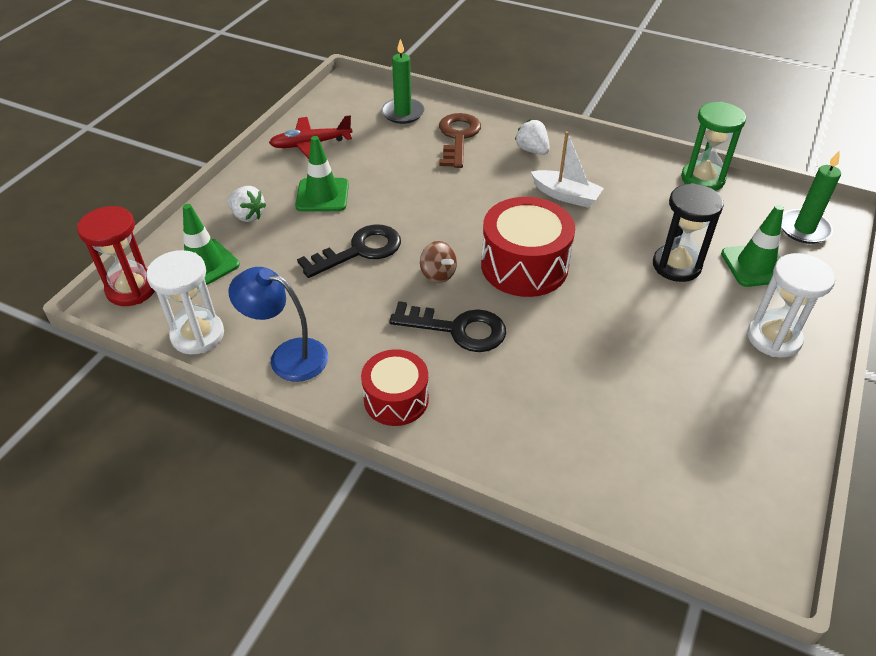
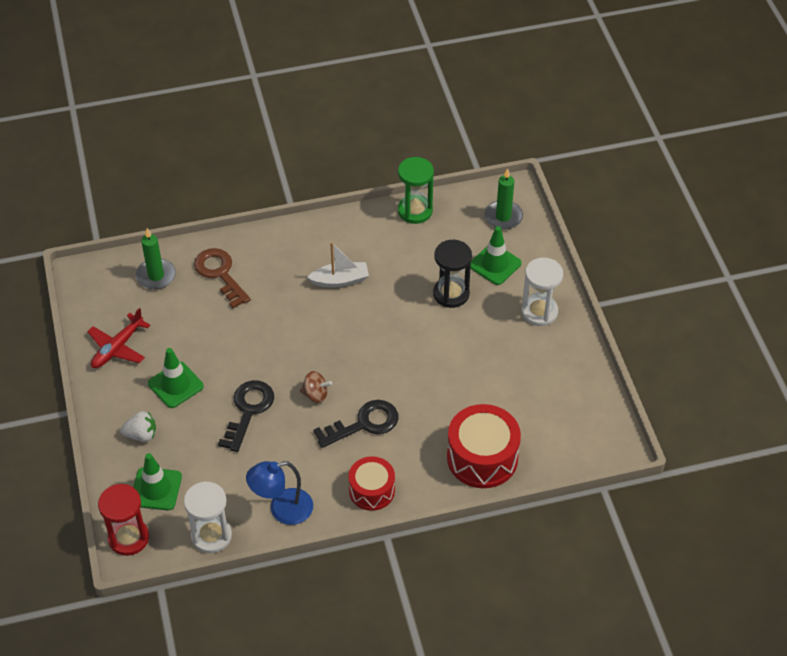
camera: 40 degrees left, 5 degrees up
red drum [481,197,575,297] -> red drum moved to [447,404,521,488]
white strawberry [515,120,550,155] -> none

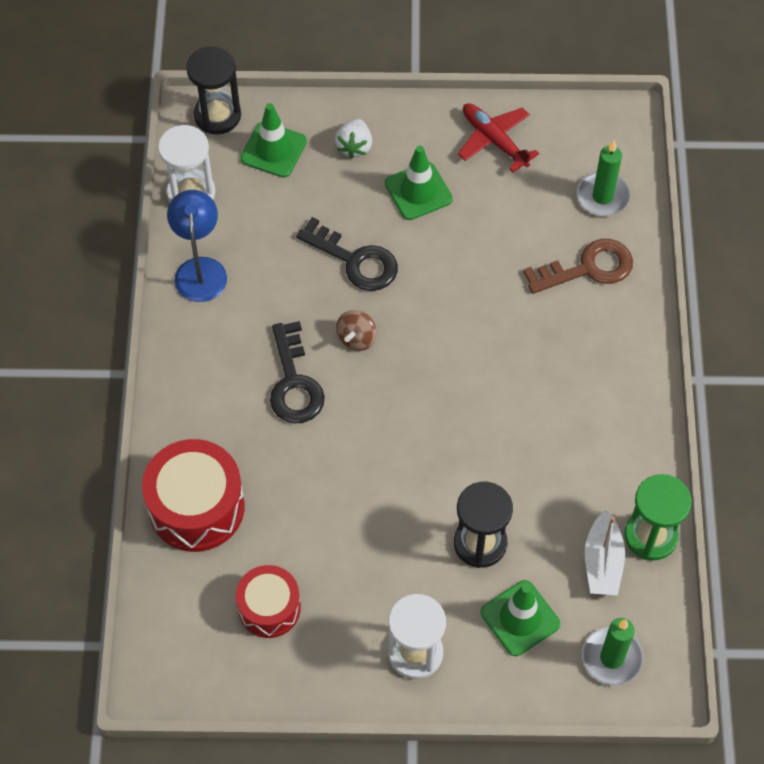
camera: 105 degrees right, 10 degrees up
red hourglass [98,484,149,556] -> black hourglass [186,46,241,134]
white boat [307,242,369,288] -> white boat moved to [585,510,625,596]
red drum [349,456,395,511] -> red drum moved to [236,565,301,638]

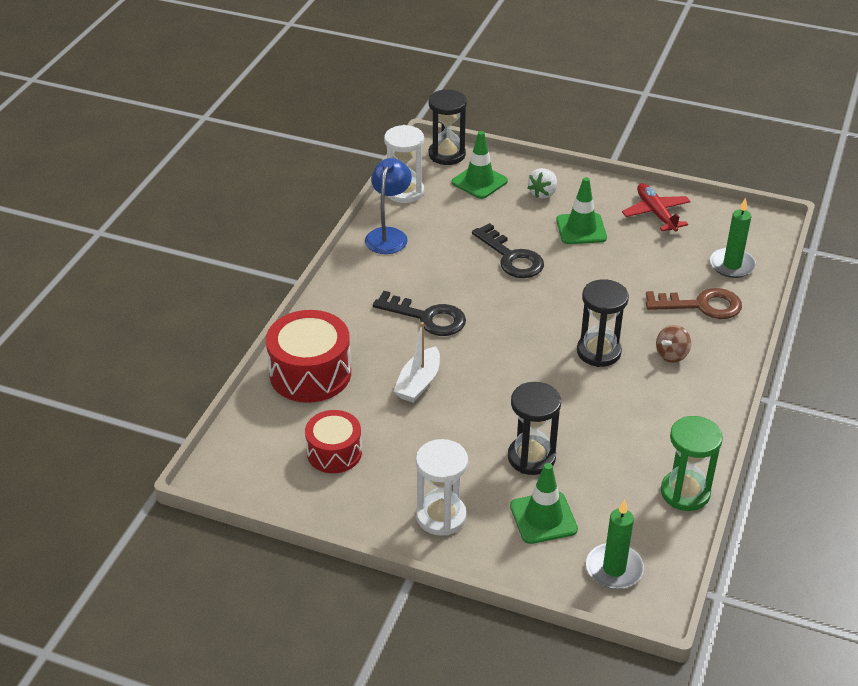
camera: 20 degrees right, 20 degrees down
black key [270,321,325,423] -> black key turned 75 degrees counterclockwise [373,291,466,336]
brown spinning top [336,310,377,351] -> brown spinning top moved to [656,325,691,363]
white boat [585,510,625,596] -> white boat moved to [394,322,440,403]
none -> black hourglass [577,279,629,367]

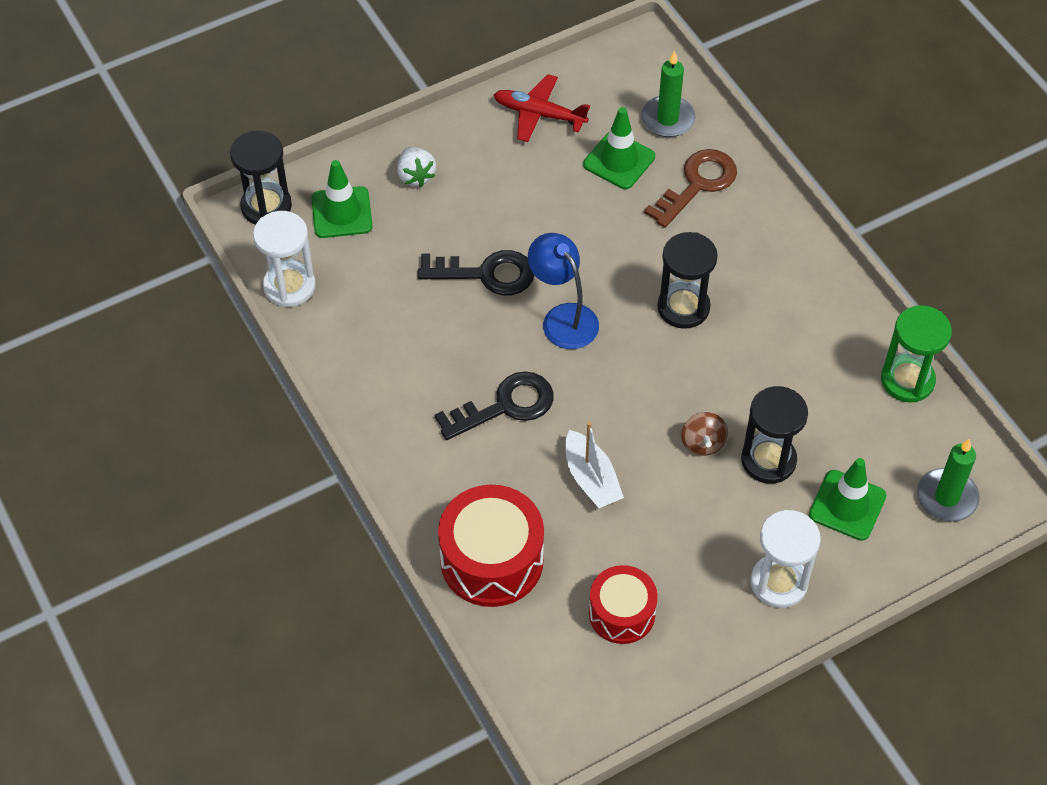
camera: 50 degrees left, 15 degrees up
blue lamp [365,158,412,254] -> blue lamp moved to [528,233,599,349]
green traffic cone [556,177,607,244] -> green traffic cone moved to [583,107,655,189]
brown spinning top [656,325,691,363] -> brown spinning top moved to [681,412,728,456]

